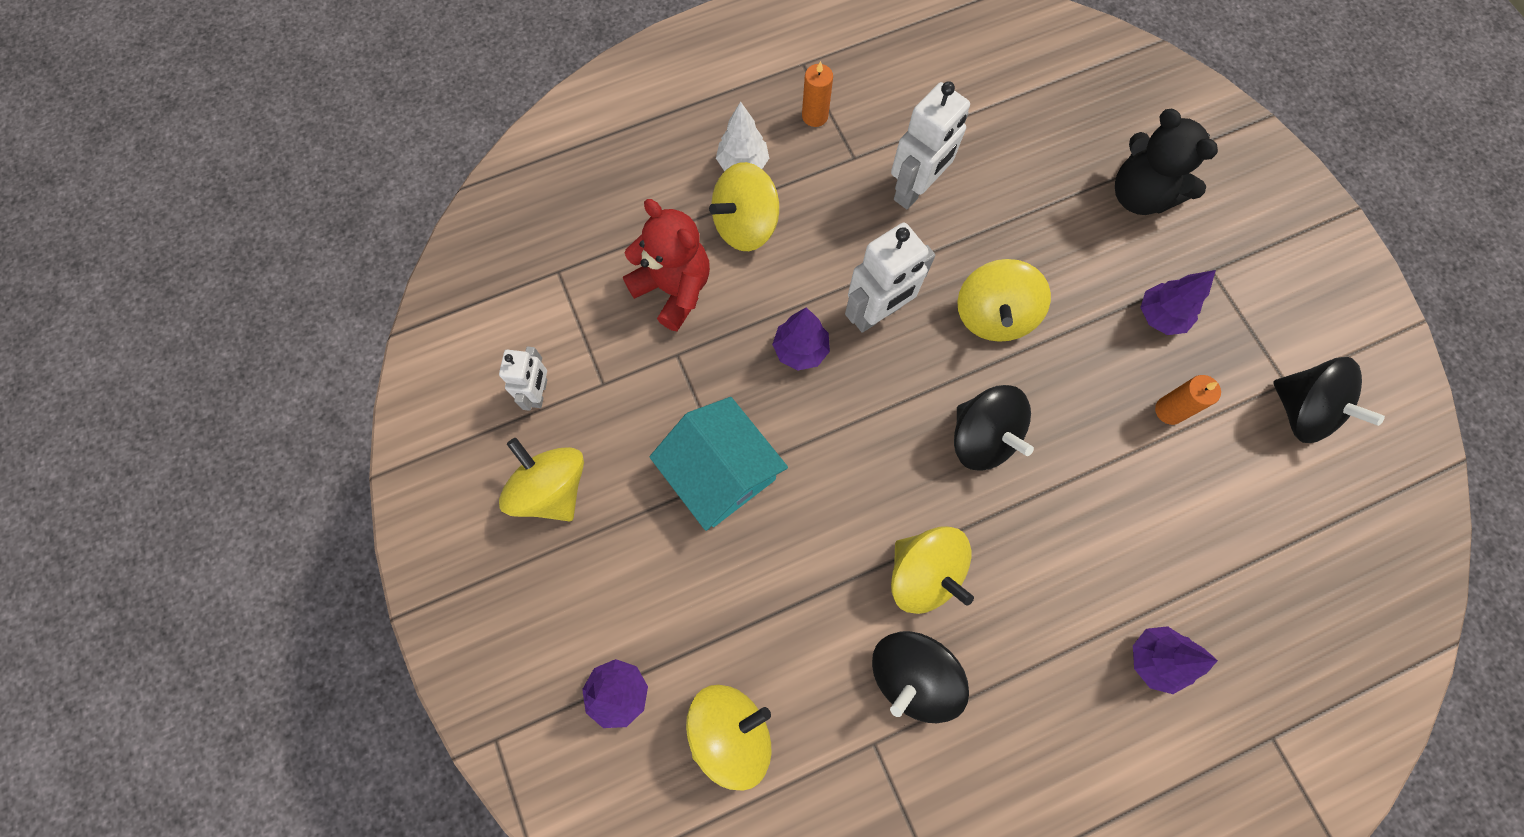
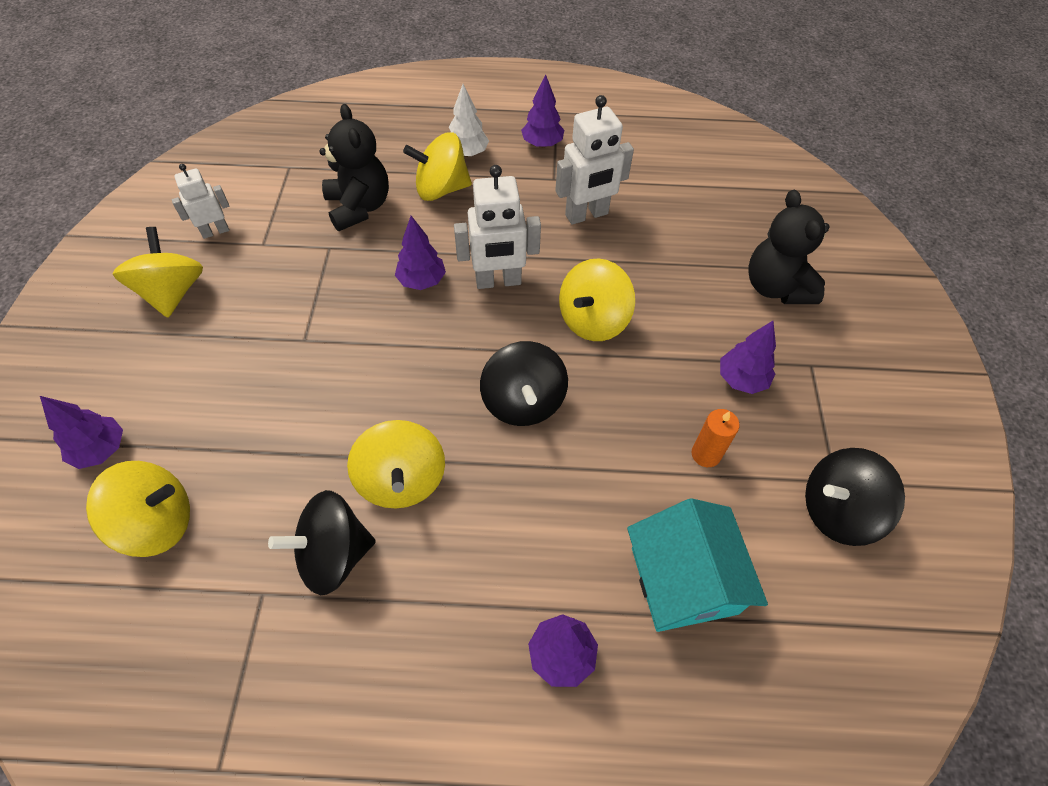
camera: 25 degrees right, 15 degrees down
white robot [499,346,547,411] -> white robot turned 150 degrees counterclockwise [172,164,229,239]
red teddy bear [623,199,710,331] -> black teddy bear [319,104,389,231]
turquoise house [649,397,788,531] -> turquoise house moved to [627,498,768,632]
orange candle [802,61,833,127] -> purple tree [521,74,564,148]
black spinning top [1273,357,1385,443] -> black spinning top turned 90 degrees clockwise [805,448,905,546]

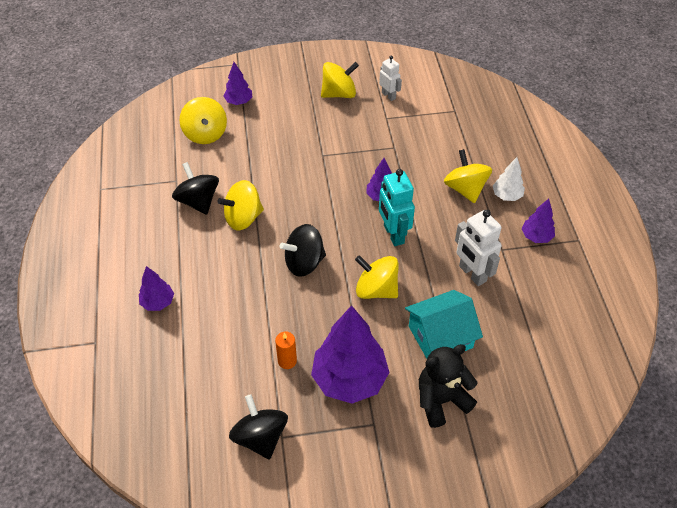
camera: 80 degrees right, 5 degrees down
black teddy bear [319,104,389,231] -> none
white robot [454,165,541,289] -> turquoise robot [379,169,415,246]
turquoise house [627,498,768,632] -> turquoise house moved to [405,290,483,359]
purple tree [720,321,776,394] -> purple tree [311,305,389,404], size x2.02

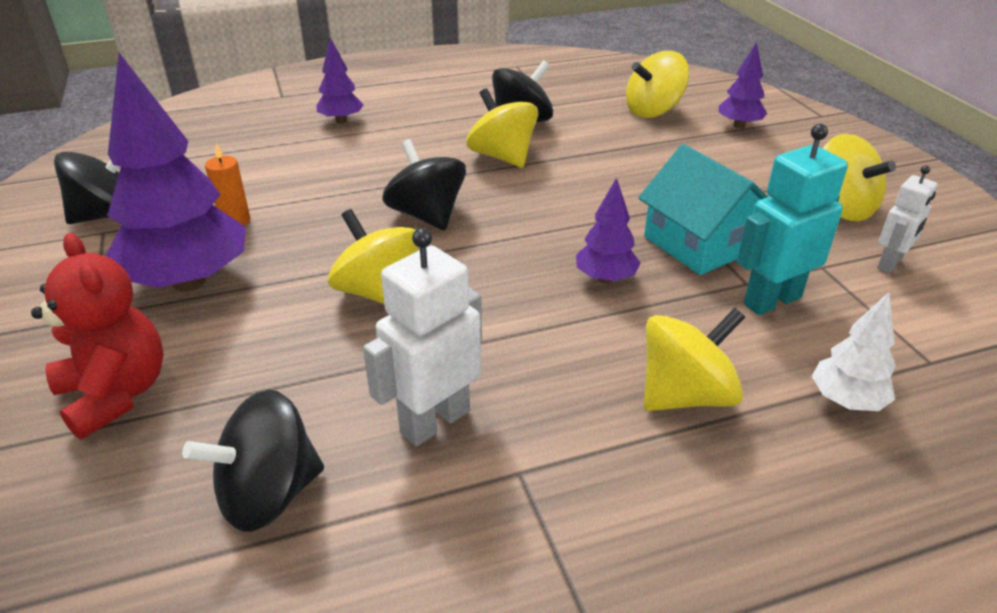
camera: 80 degrees right, 15 degrees down
yellow spinning top [355,255,399,299] -> yellow spinning top turned 60 degrees counterclockwise [328,209,418,304]
turquoise robot [379,169,415,246] -> turquoise robot moved to [737,124,848,315]
turquoise house [405,290,483,359] -> turquoise house moved to [638,144,768,275]
black teddy bear [419,344,477,428] -> red teddy bear [31,233,164,440]
white tree [493,157,525,201] -> white tree moved to [812,292,896,411]
purple tree [521,199,555,243] -> none
none -> black spinning top [182,390,324,532]

